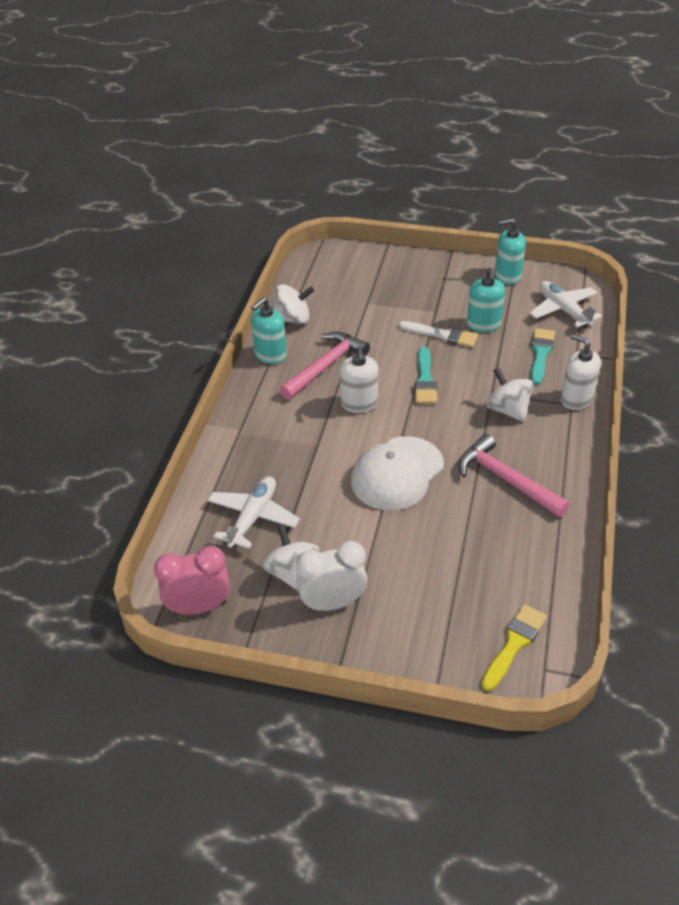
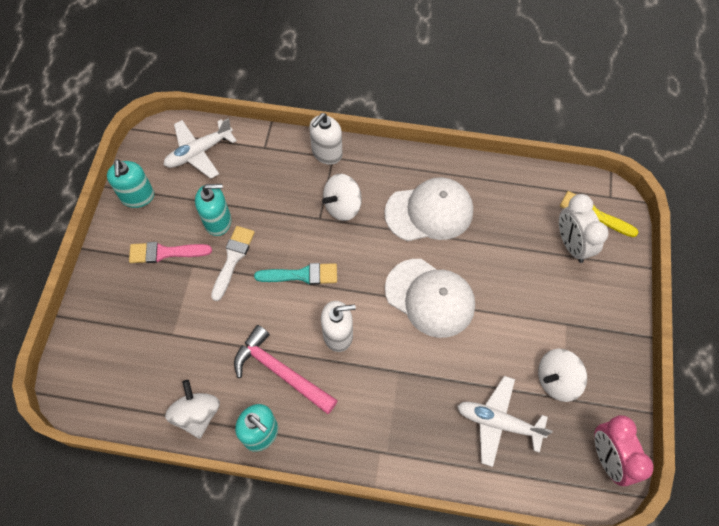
camera: 95 degrees left, 20 degrees up
white clock [296,541,367,611] -> white clock moved to [559,194,609,263]
pink hammer [458,434,570,517] -> white cap [385,177,473,241]
turquoise brush [531,328,555,385] -> none
none -> pink brush [129,242,212,263]

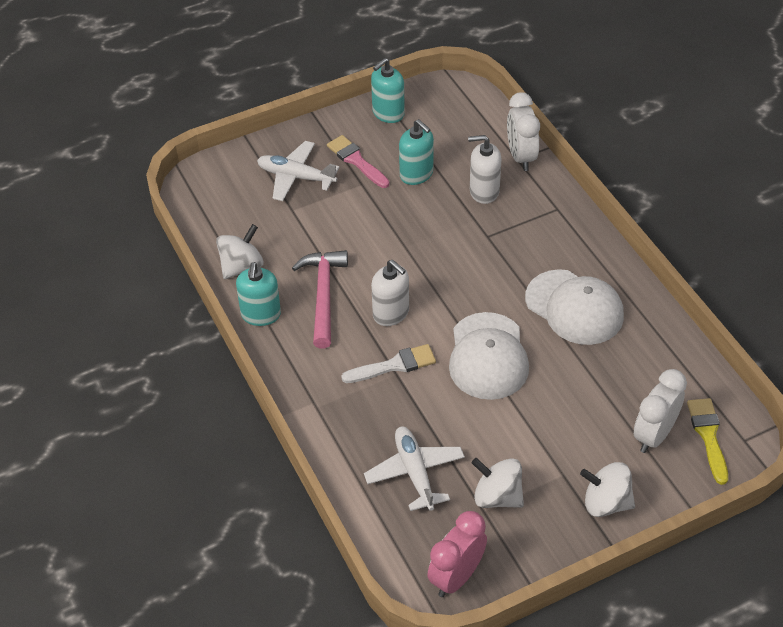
camera: 55 degrees right, 15 degrees down
white plane [164,118,237,179] -> white plane moved to [257,141,340,201]
white brush [211,226,255,301] -> white brush moved to [341,344,436,383]
turquoise brush [254,263,337,285] -> none
white soap dispenser [309,113,343,165] -> white soap dispenser moved to [468,135,502,204]
white spinning top [322,174,362,221] -> white spinning top moved to [580,462,635,517]
none -> white clock [507,92,540,171]

